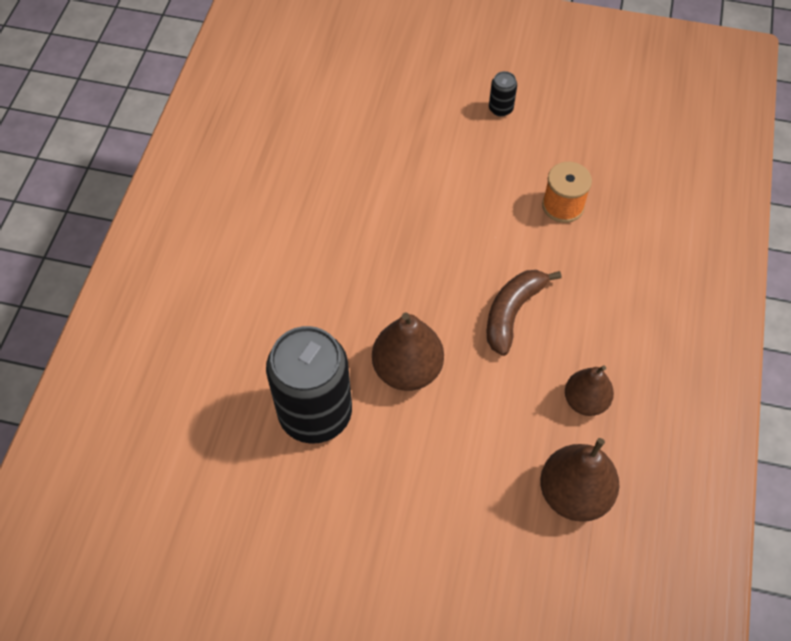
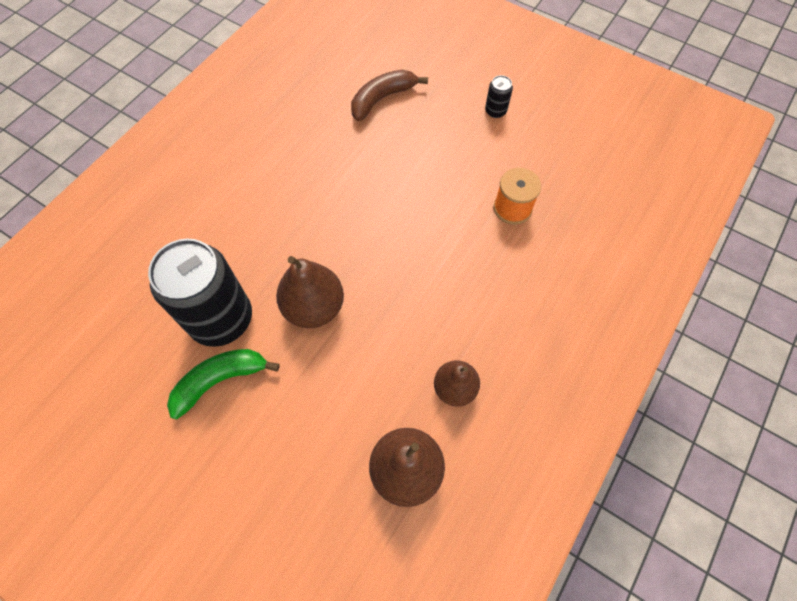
camera: 20 degrees right, 5 degrees up
brown banana [487,270,561,356] -> brown banana moved to [351,70,428,121]
none -> green banana [167,349,280,419]

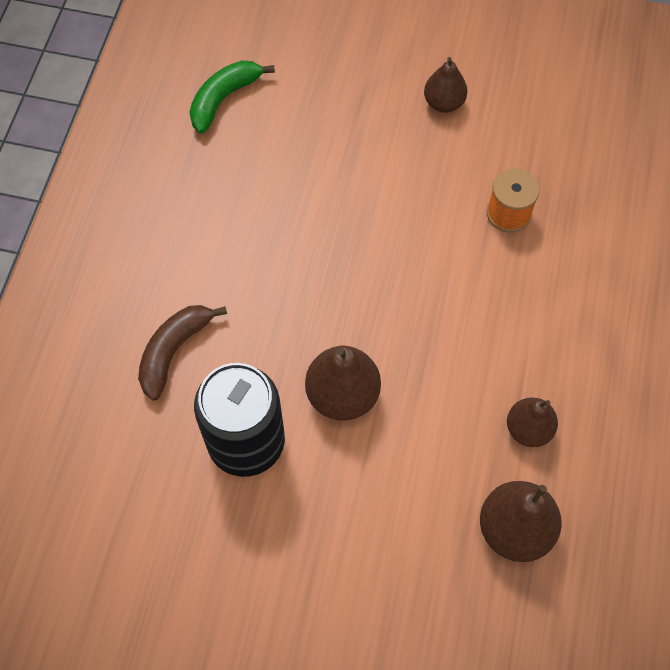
camera: 20 degrees left, 0 degrees up
green banana [167,349,280,419] -> green banana moved to [189,61,275,134]
brown banana [351,70,428,121] -> brown banana moved to [138,305,227,401]
black can [485,75,513,118] -> brown pear [424,57,468,113]

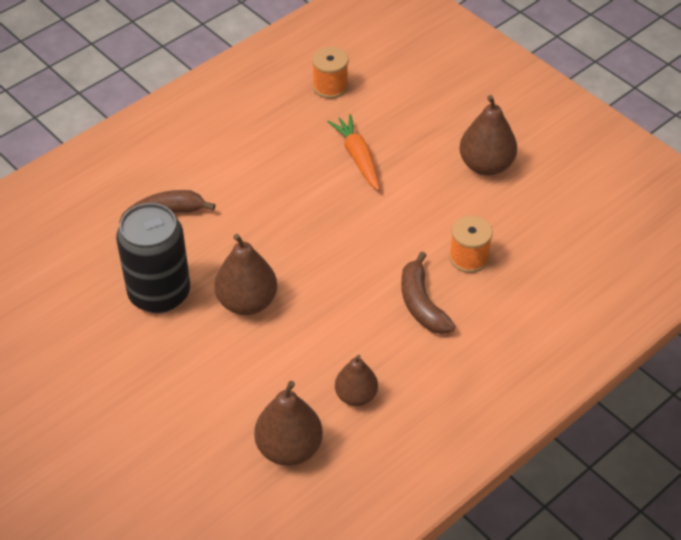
camera: 35 degrees right, 15 degrees down
green banana [189,61,275,134] -> orange spool [312,47,349,99]
brown pear [424,57,468,113] -> brown pear [459,95,517,176], size x1.52
none -> orange carrot [327,114,380,191]
none -> brown banana [401,252,455,334]

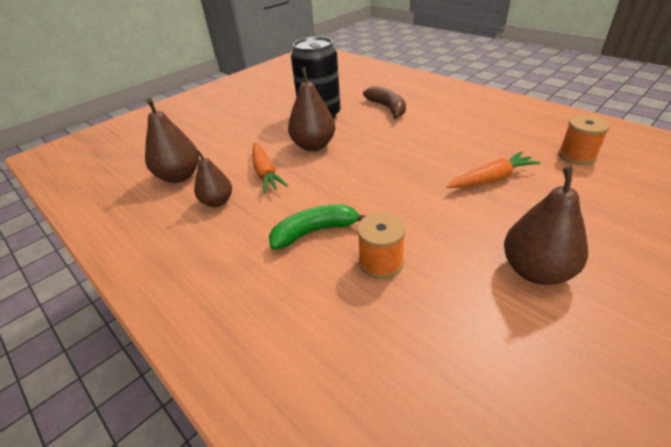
camera: 90 degrees right, 10 degrees down
brown banana [401,252,455,334] -> green banana [269,205,366,250]
none -> orange carrot [253,142,288,193]

